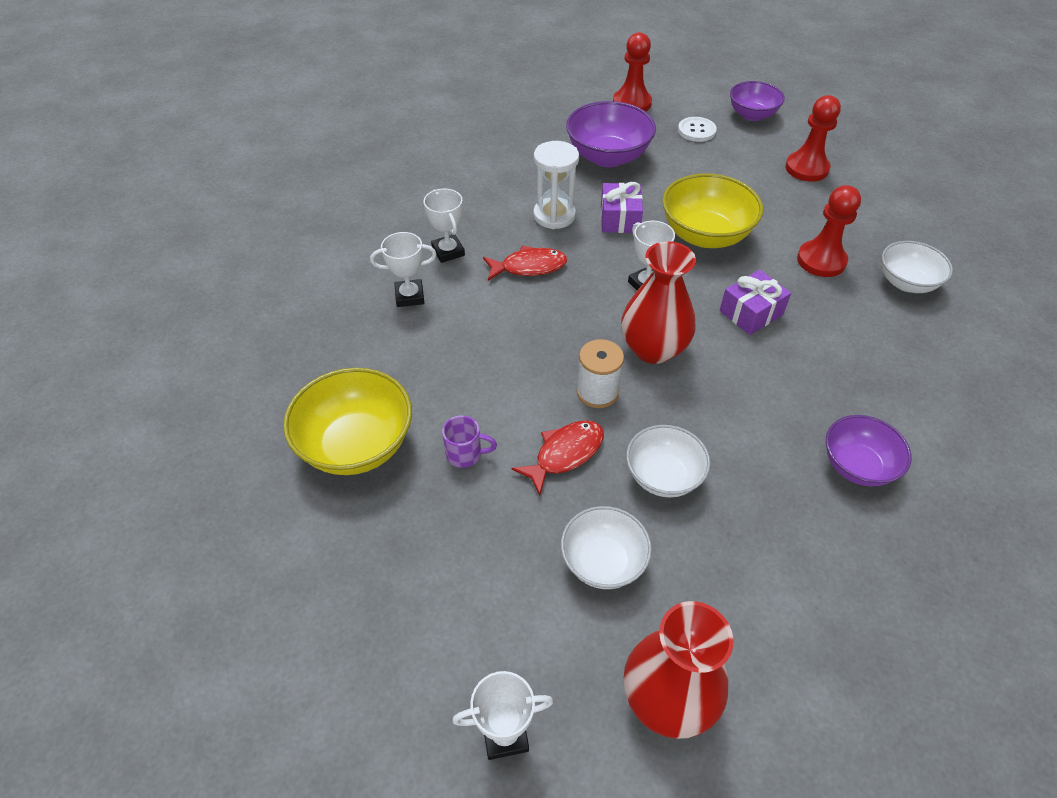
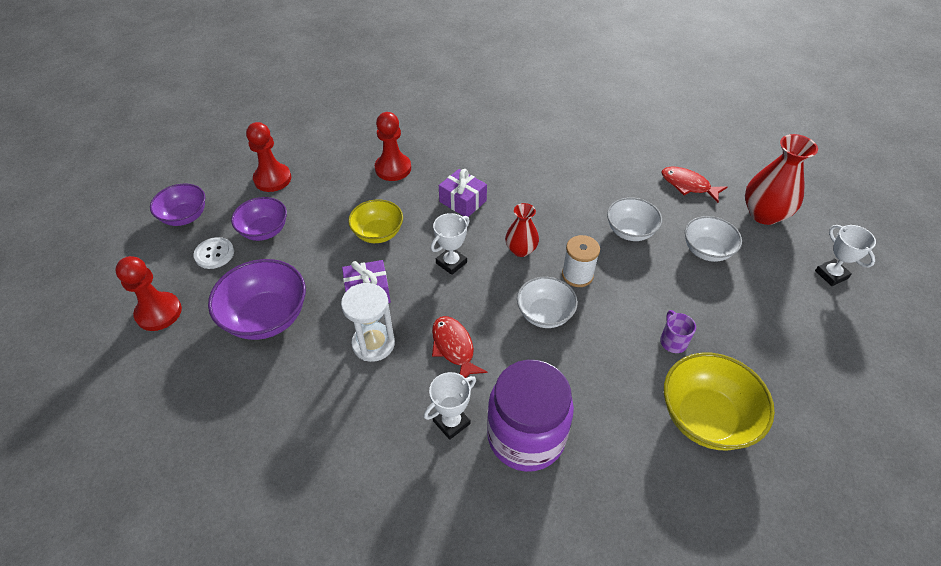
camera: 105 degrees left, 0 degrees up
white trophy [370,232,437,307] -> purple jar [487,360,574,472]
red fish [512,420,604,496] -> red fish moved to [661,166,727,203]
red vase [621,241,696,364] -> red vase [505,203,539,257], size x0.60
yellow bowl [662,173,763,248] -> yellow bowl [348,199,403,243], size x0.65
purple bowl [826,415,912,486] -> purple bowl moved to [231,197,287,241]
white bowl [882,241,953,293] -> white bowl moved to [517,277,578,328]

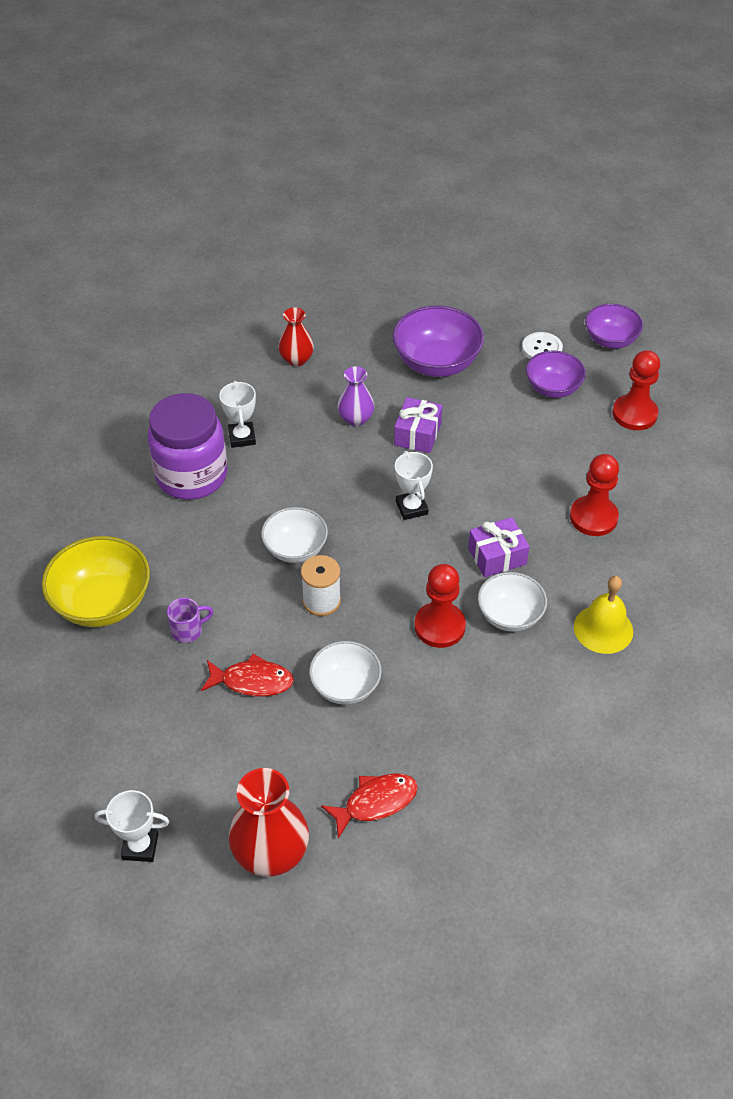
camera: 120 degrees right, 0 degrees up
red pawn [115,256,182,331] -> red pawn moved to [414,564,466,648]
white hourglass [341,283,395,362] -> purple vase [337,366,374,426]
yellow bowl [348,199,403,243] -> none
red fish [432,316,488,378] -> red fish moved to [201,654,294,697]
red vase [505,203,539,257] -> red vase moved to [278,308,314,367]
purple mug [660,310,696,353] -> purple mug turned 45 degrees counterclockwise [167,598,213,643]
white bowl [685,216,742,262] -> white bowl moved to [478,572,547,632]
none -> yellow bell [574,576,633,654]

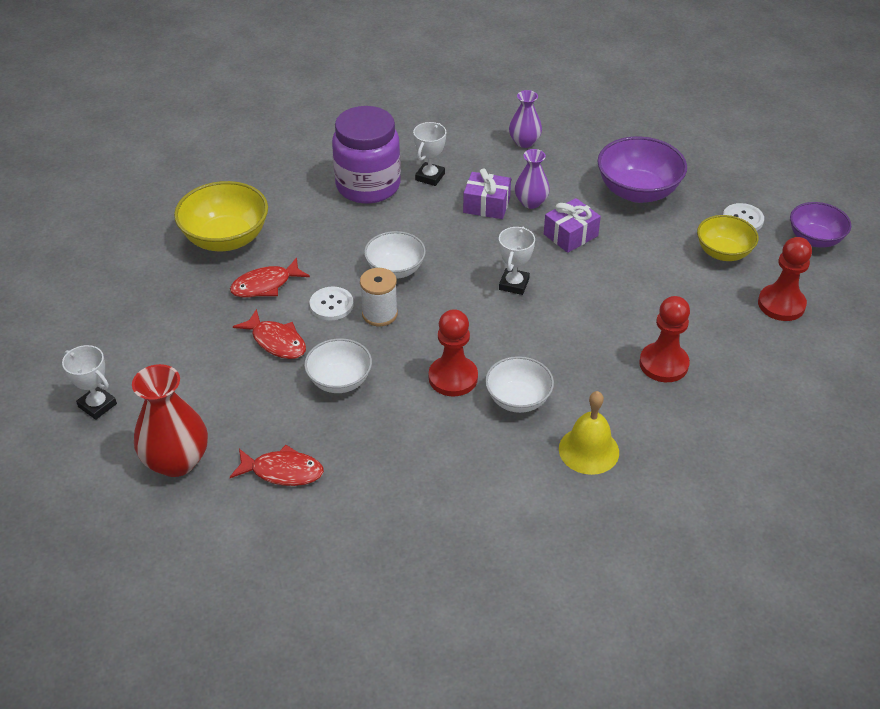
camera: 35 degrees right, 5 degrees down
purple mug [167,598,213,643] -> red fish [230,257,310,297]
red vase [278,308,314,367] -> purple vase [509,90,542,148]
purple gift [468,517,529,577] -> purple gift moved to [463,168,511,219]
purple bowl [526,351,586,398] -> yellow bowl [697,215,759,261]
none -> white button [310,287,353,320]

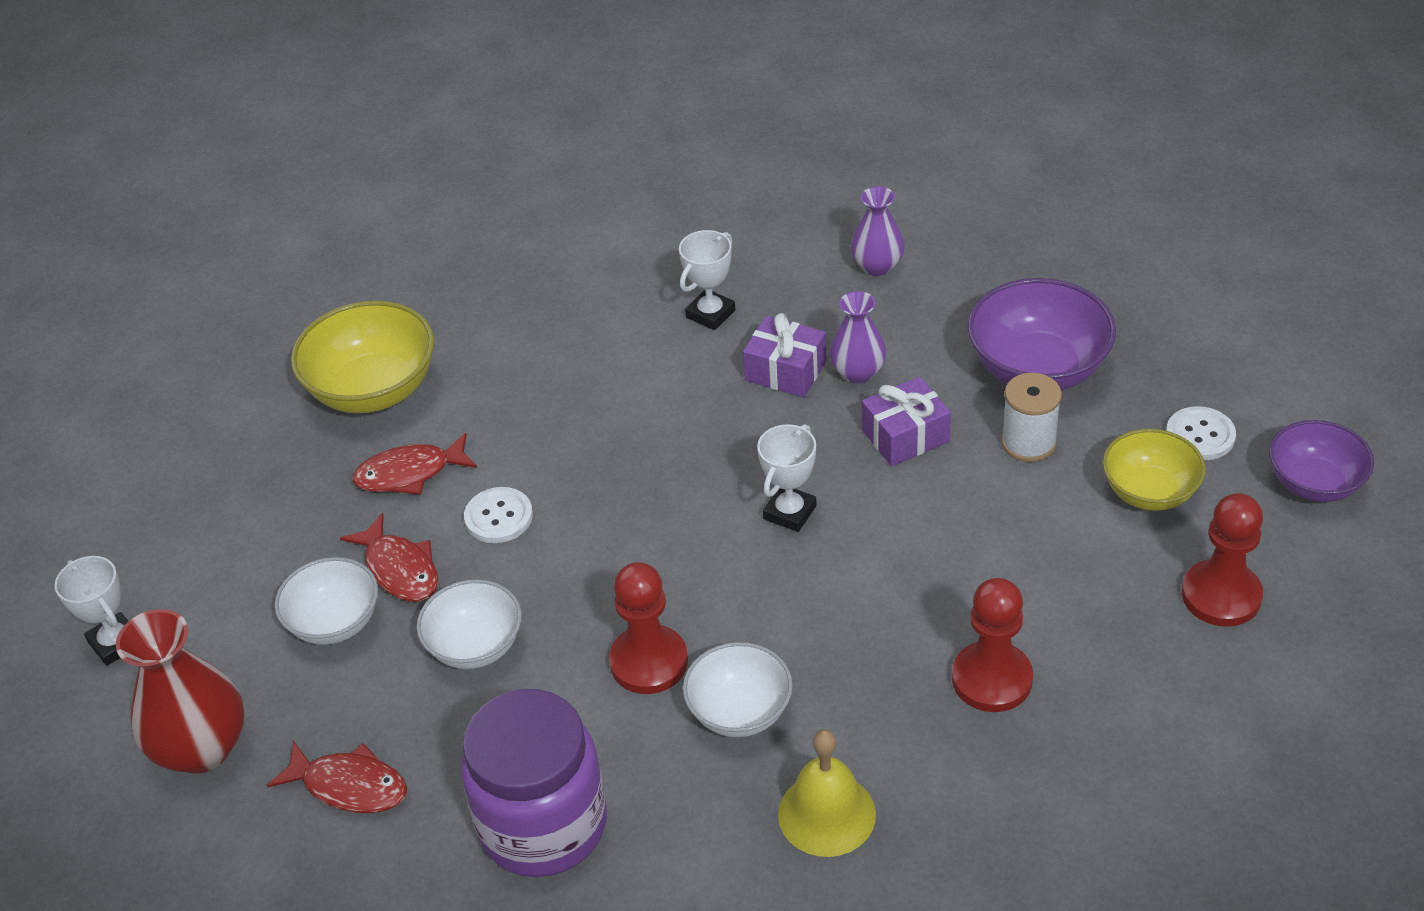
camera: 15 degrees right, 0 degrees up
purple jar [332,106,401,204] -> purple jar moved to [461,689,607,877]
white spool [360,268,398,326] -> white spool moved to [1001,373,1062,462]
white bowl [364,231,426,279] -> white bowl moved to [275,557,378,645]

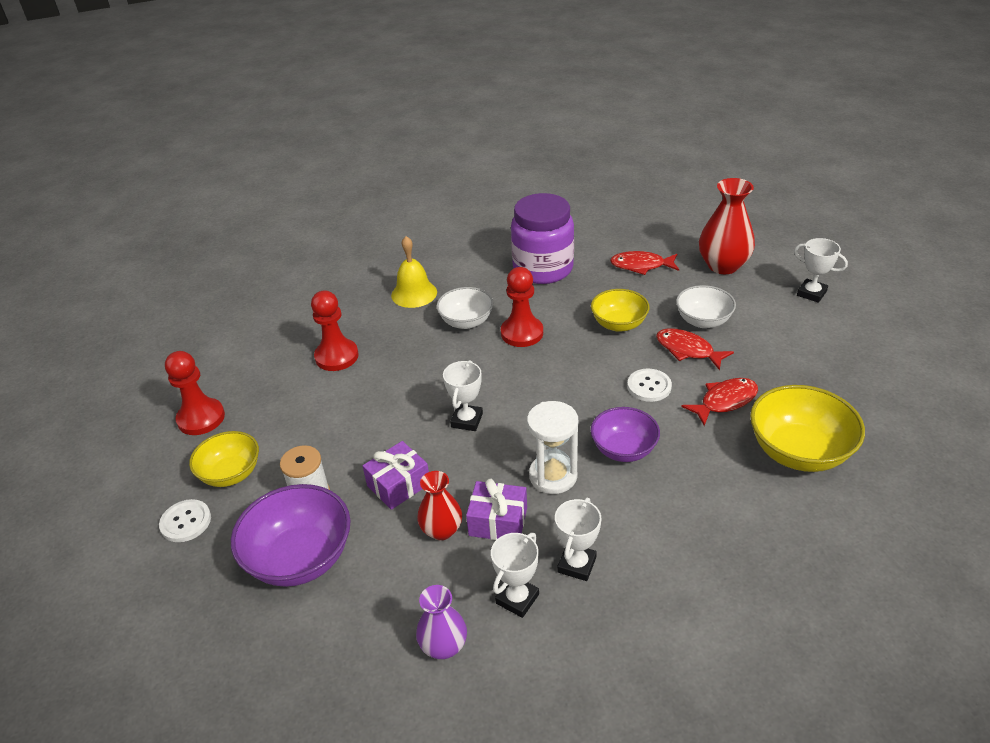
camera: 165 degrees right, 5 degrees down
white bowl [417,579,522,669] -> yellow bowl [591,289,650,332]
purple vase [829,291,886,384] -> red vase [417,471,462,540]
purple bowl [1269,420,1374,502] -> purple bowl moved to [591,407,660,462]
none -> white trophy [491,533,539,618]
none -> white hourglass [527,401,579,494]

